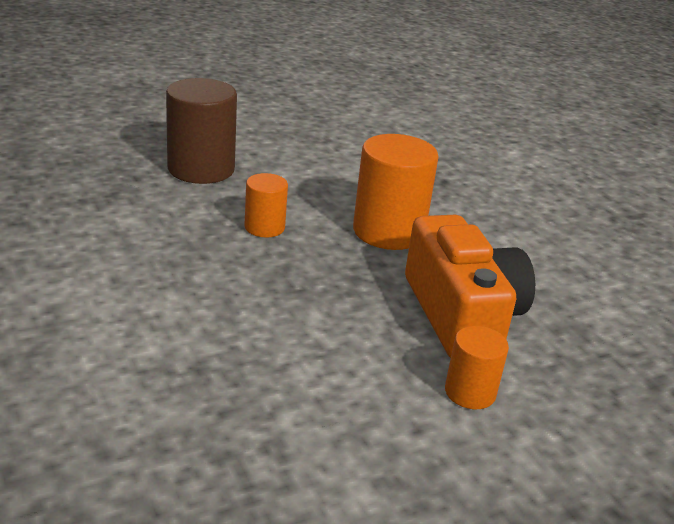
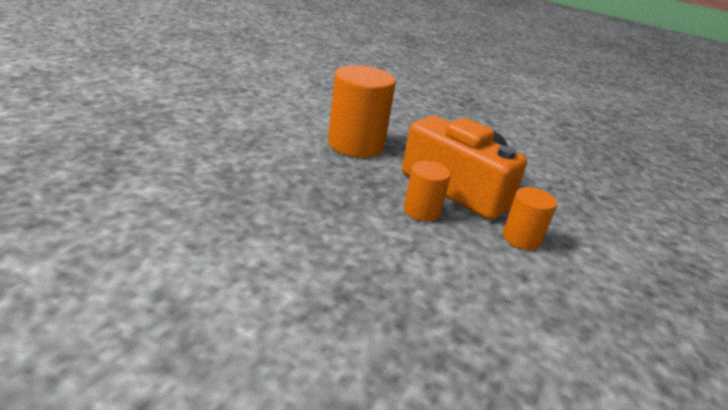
camera: 35 degrees left, 0 degrees up
brown cylinder [166,78,237,184] -> none
orange cylinder [244,173,288,237] -> orange cylinder moved to [404,161,451,221]

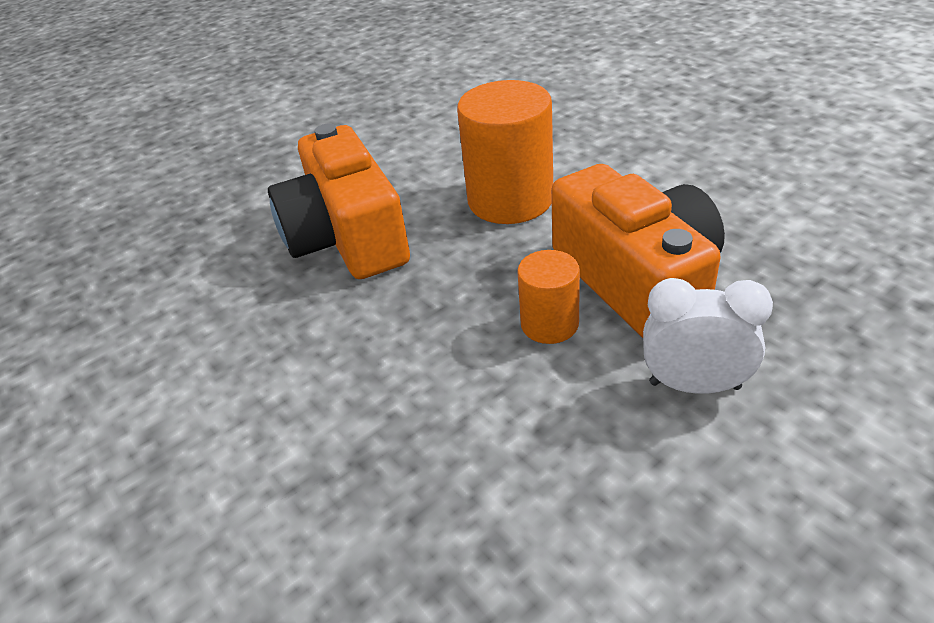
camera: 30 degrees right, 10 degrees up
orange cylinder [503,187,557,250] -> white clock [643,278,773,394]
none -> orange camera [268,124,410,279]

